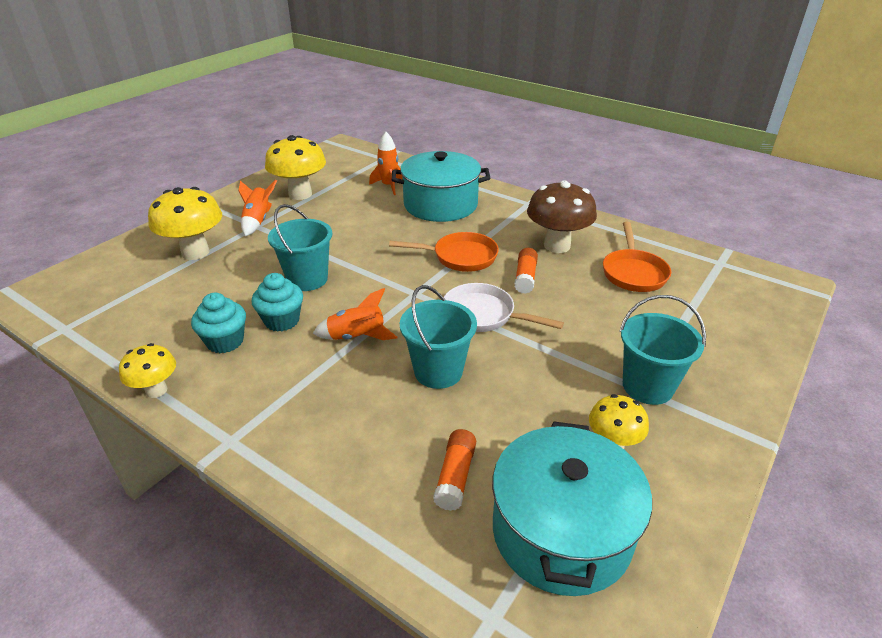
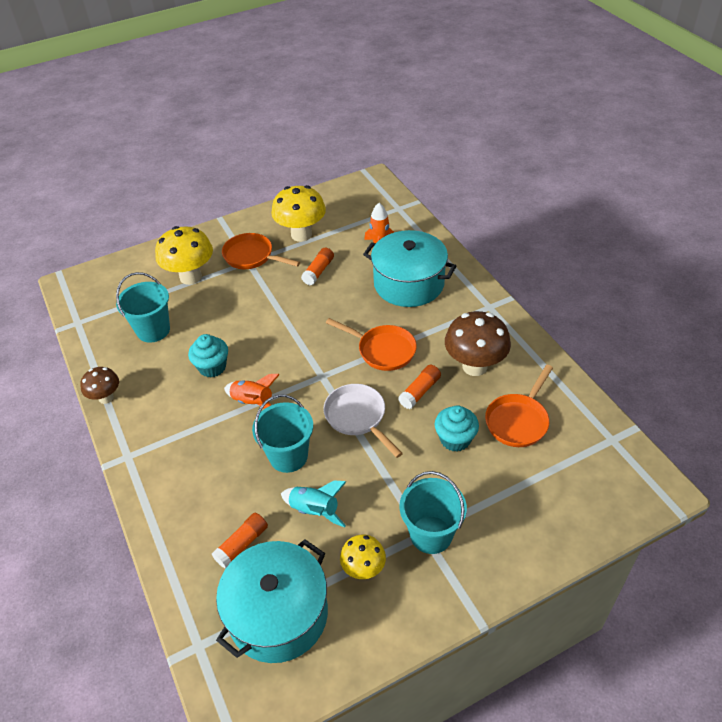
camera: 30 degrees right, 10 degrees up
yellow mushroom [119,343,176,398] -> brown mushroom [80,367,119,404]
turquoise cupcake [191,293,246,353] -> turquoise cupcake moved to [435,405,479,452]
orange rocket [238,180,277,236] -> orange pan [222,233,300,269]
turquoise bucket [268,204,332,291] -> turquoise bucket moved to [116,272,170,343]
none -> turquoise rocket [281,480,346,527]
none -> orange glue stick [301,248,334,285]

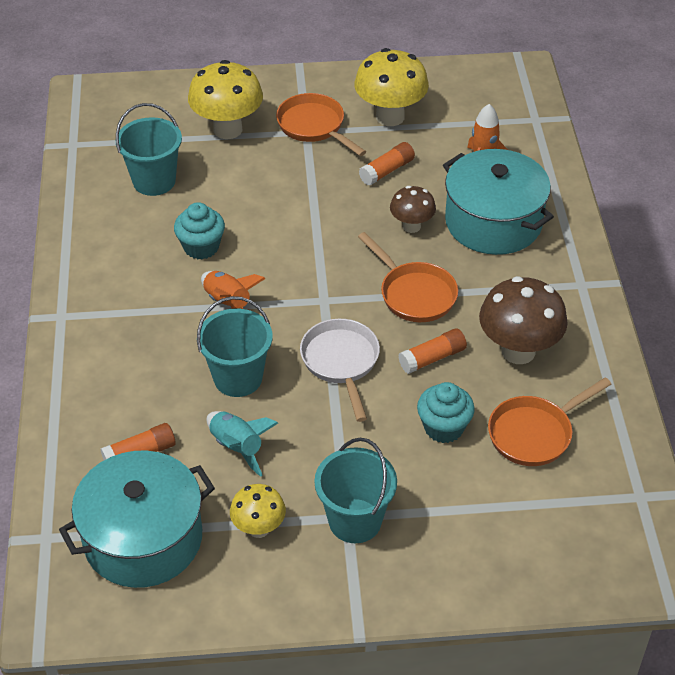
camera: 20 degrees right, 0 degrees up
brown mushroom [80,367,119,404] -> brown mushroom moved to [390,186,436,233]

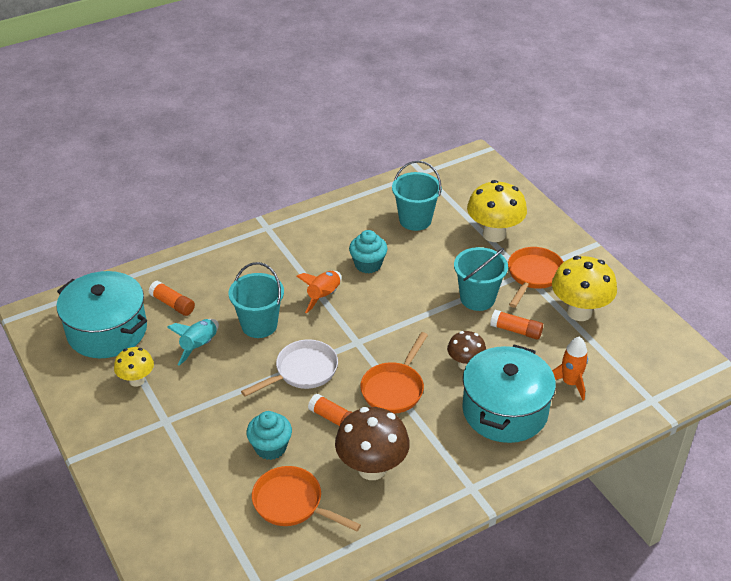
camera: 65 degrees right, 5 degrees down
turquoise bucket [314,438,397,543] -> turquoise bucket moved to [454,247,508,311]

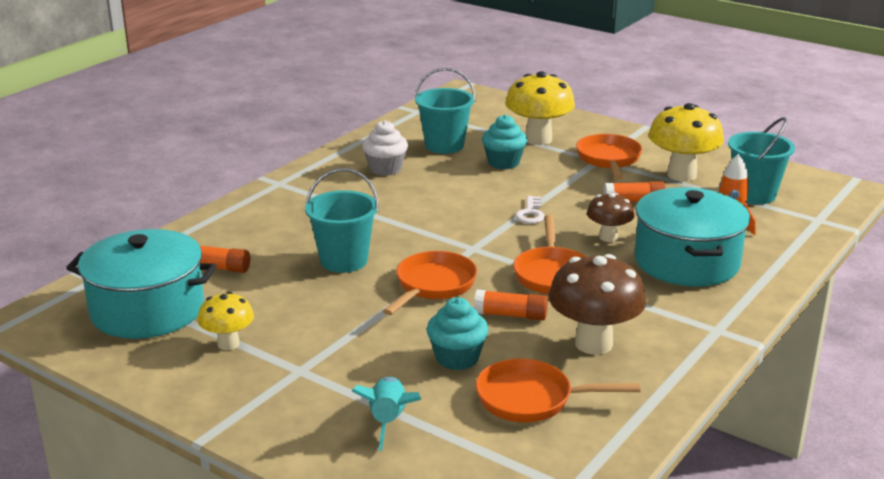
camera: 25 degrees left, 15 degrees down
turquoise rocket [167,319,219,366] -> turquoise rocket moved to [352,377,421,451]
white pan [241,339,338,397] -> orange pan [383,251,477,315]
orange rocket [297,271,341,314] -> none
turquoise cupcake [349,230,388,274] -> turquoise cupcake moved to [482,115,527,169]
turquoise bucket [454,247,508,311] -> turquoise bucket moved to [728,117,795,204]
none -> white cupcake [362,120,408,176]
none -> white key [515,196,545,224]

